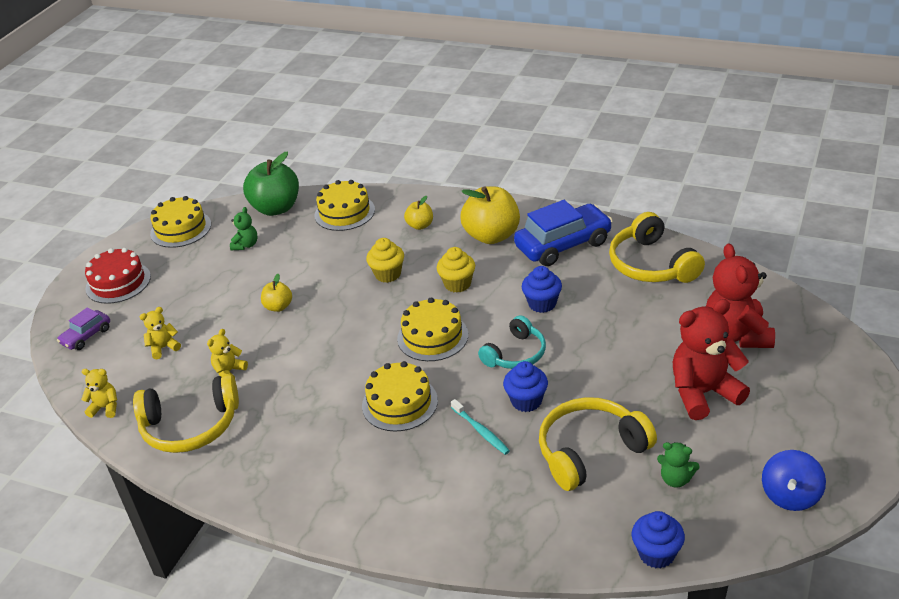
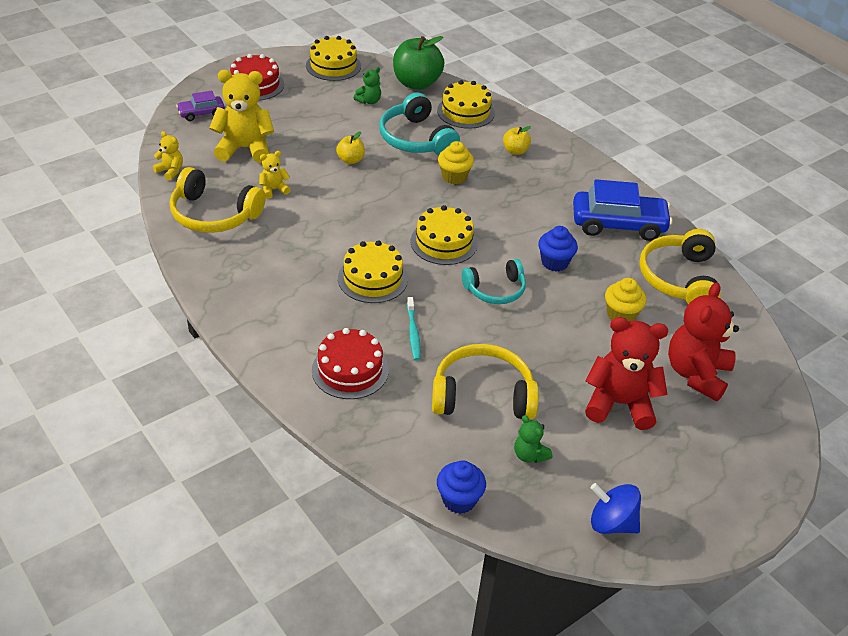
camera: 25 degrees right, 5 degrees up
yellow teddy bear [140,307,181,359] -> yellow teddy bear [209,70,274,163], size x2.06
yellow cupcake [437,247,475,293] -> yellow cupcake moved to [605,278,646,321]
yellow apple [461,186,520,244] -> none
blue cupcake [503,361,548,412] -> none
blue spinning top [762,450,826,511] -> blue spinning top turned 60 degrees clockwise [590,483,641,534]
none -> red cake [312,328,389,399]
none -> turquoise headphones [379,92,460,155]

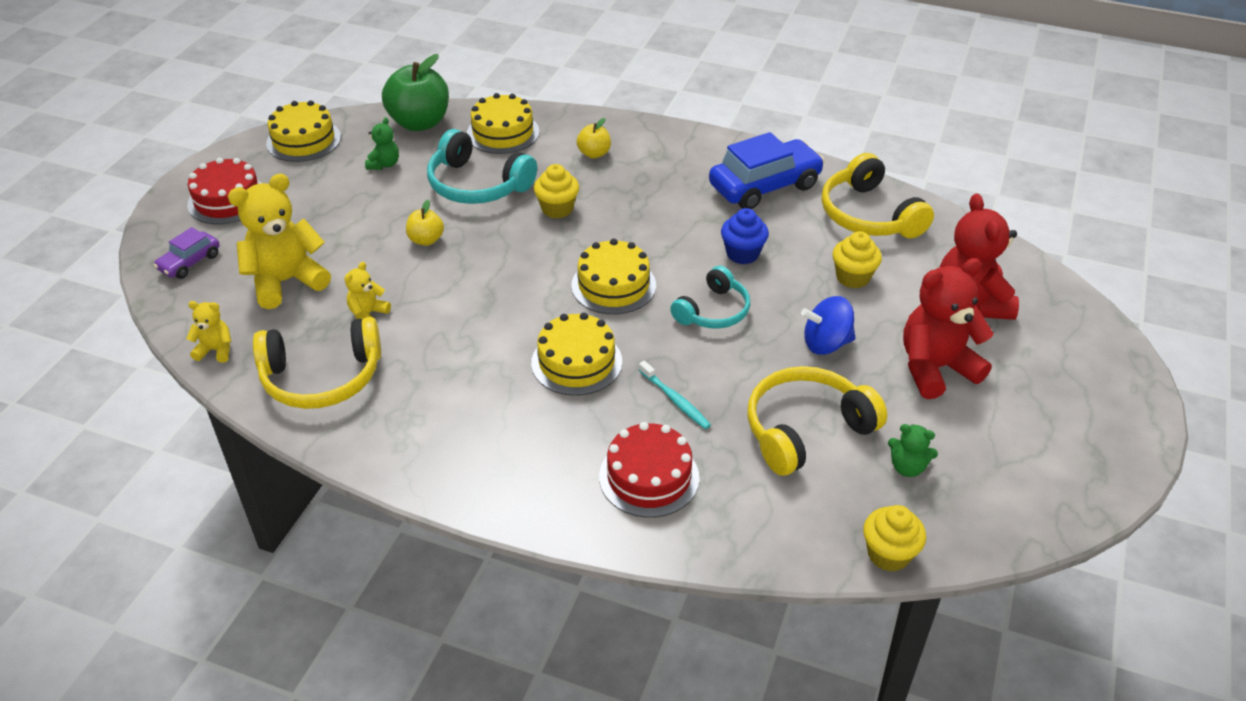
camera: 30 degrees left, 0 degrees up
blue cupcake [437,460,486,514] -> yellow cupcake [863,505,926,572]
blue spinning top [590,483,641,534] -> blue spinning top moved to [801,296,855,355]

